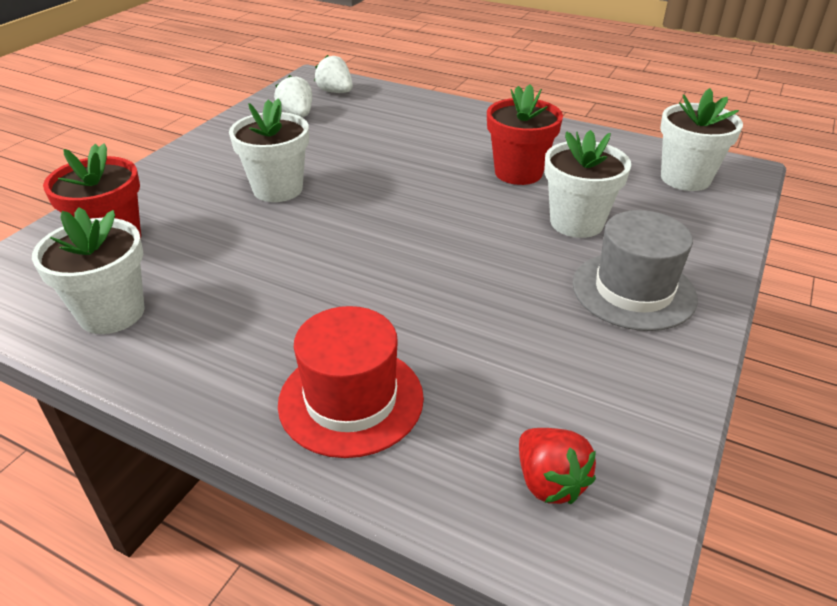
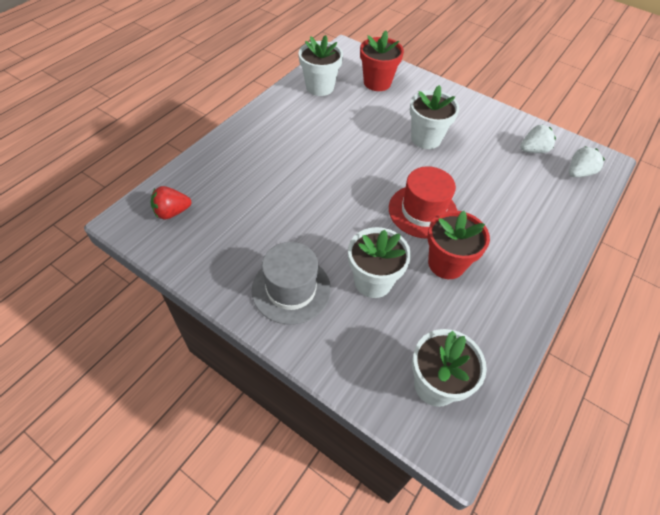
camera: 95 degrees right, 15 degrees up
red hat [278,306,424,458] -> red hat moved to [389,166,457,239]

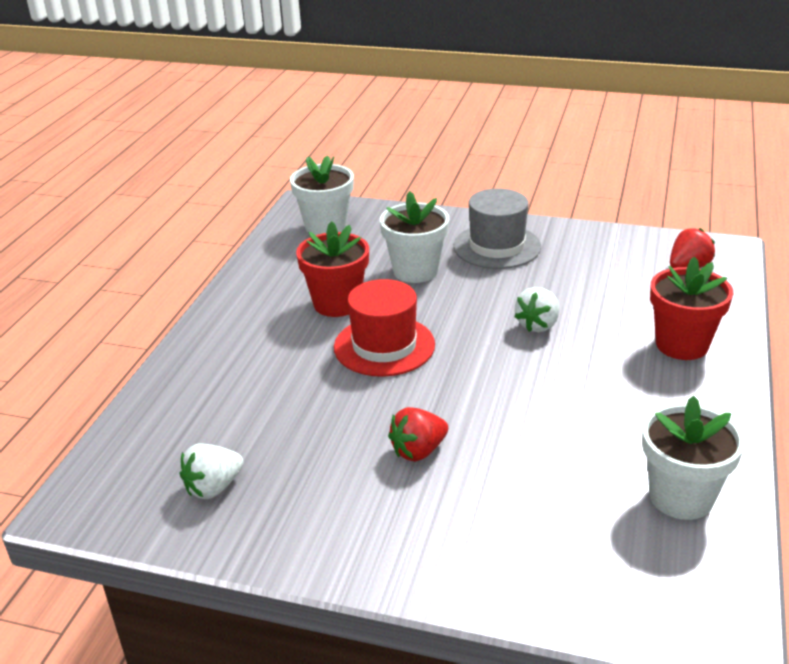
camera: 165 degrees right, 20 degrees down
red flower pot [360,31,404,91] -> red flower pot moved to [650,257,733,360]
white flower pot [410,85,459,149] -> red strawberry [388,407,448,461]
white strawberry [569,146,605,177] -> white strawberry moved to [514,287,559,332]

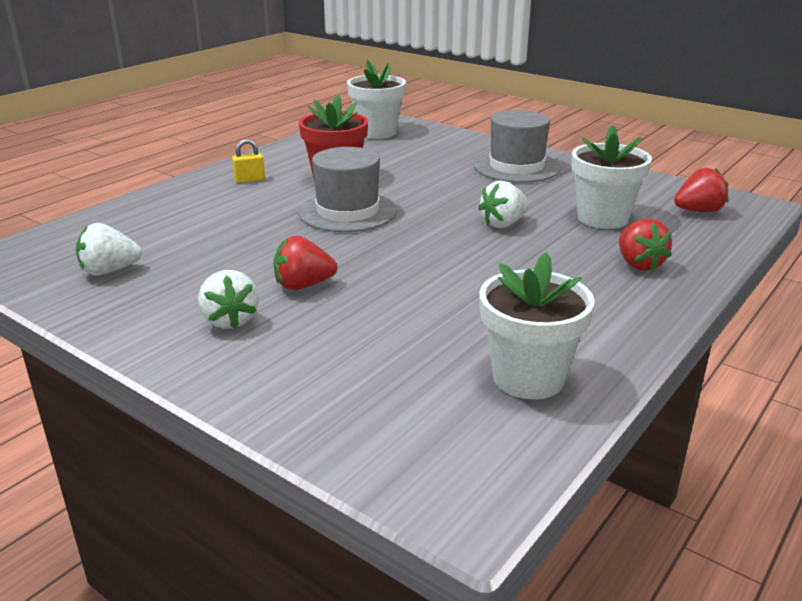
camera: 20 degrees right, 5 degrees down
red hat [334,279,435,377] -> grey hat [298,147,397,232]
white flower pot [380,191,449,283] -> white flower pot moved to [572,125,652,229]
red flower pot [650,257,733,360] -> red strawberry [619,218,672,271]
none -> white strawberry [198,270,259,329]
none -> yellow padlock [232,139,265,183]

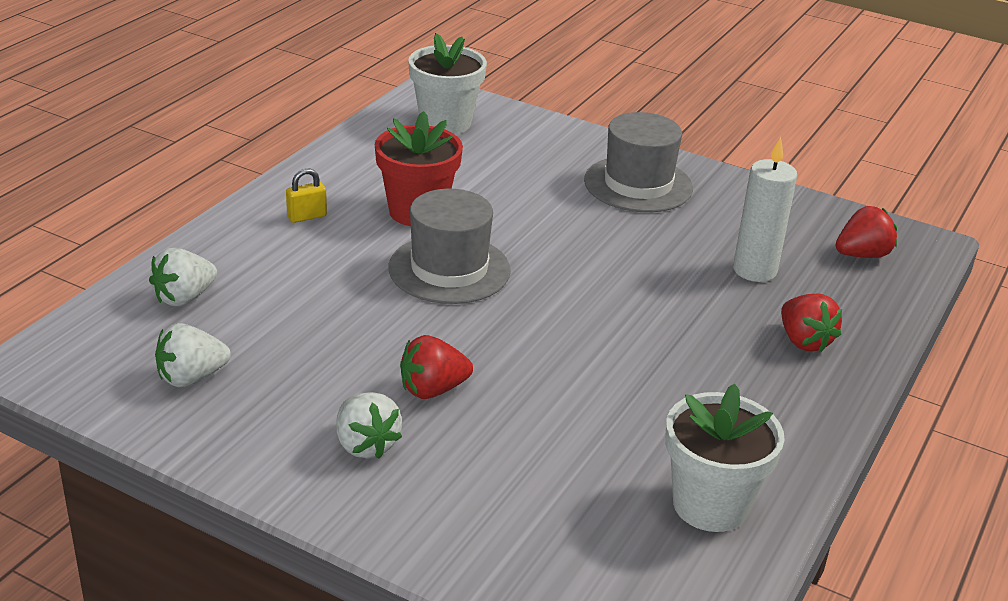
camera: 10 degrees left, 5 degrees up
white strawberry [478,181,529,228] -> white strawberry moved to [149,248,217,306]
white flower pot [572,125,652,229] -> white candle [733,137,797,282]

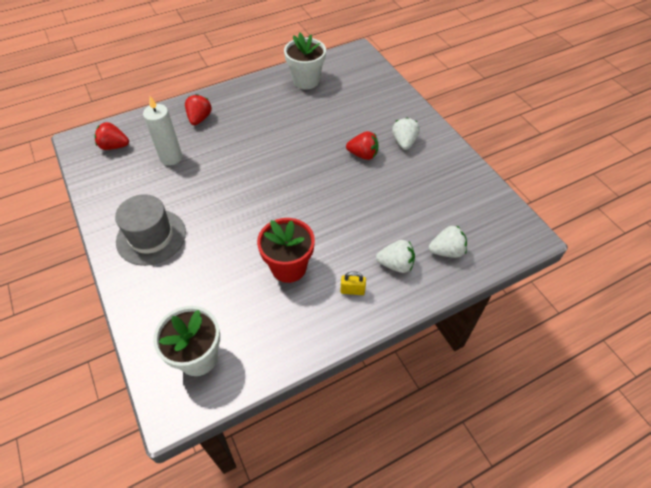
camera: 145 degrees left, 20 degrees up
white strawberry [155,323,231,387] -> white strawberry moved to [376,240,415,273]
grey hat [388,189,511,304] -> none

